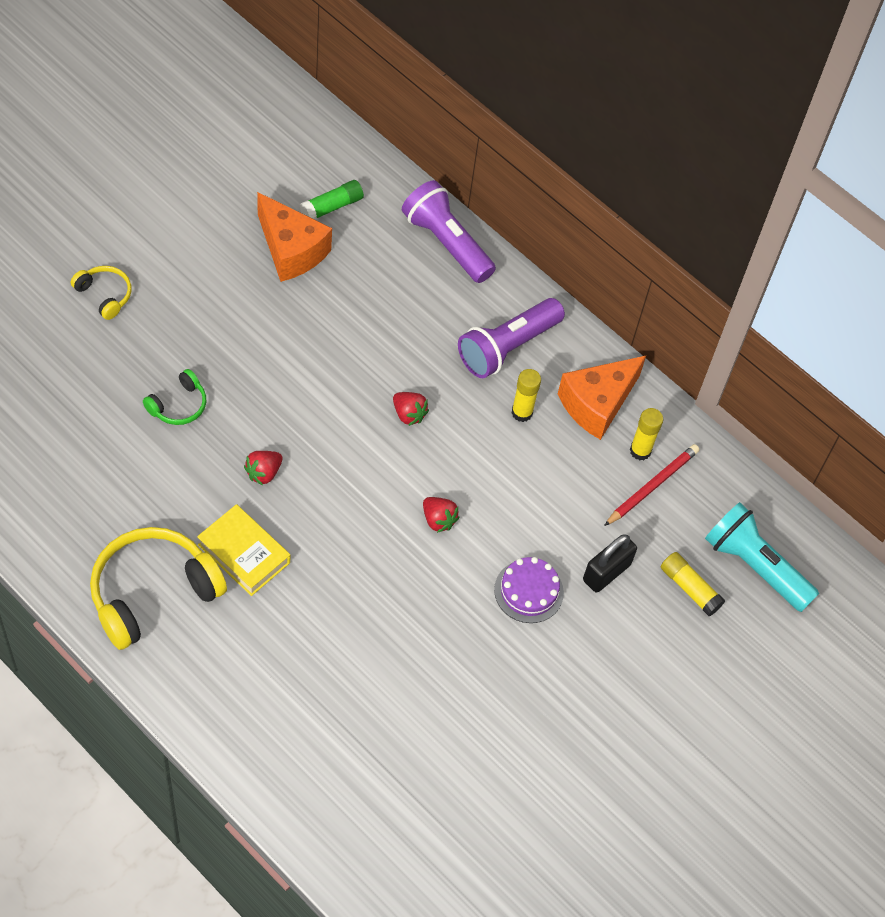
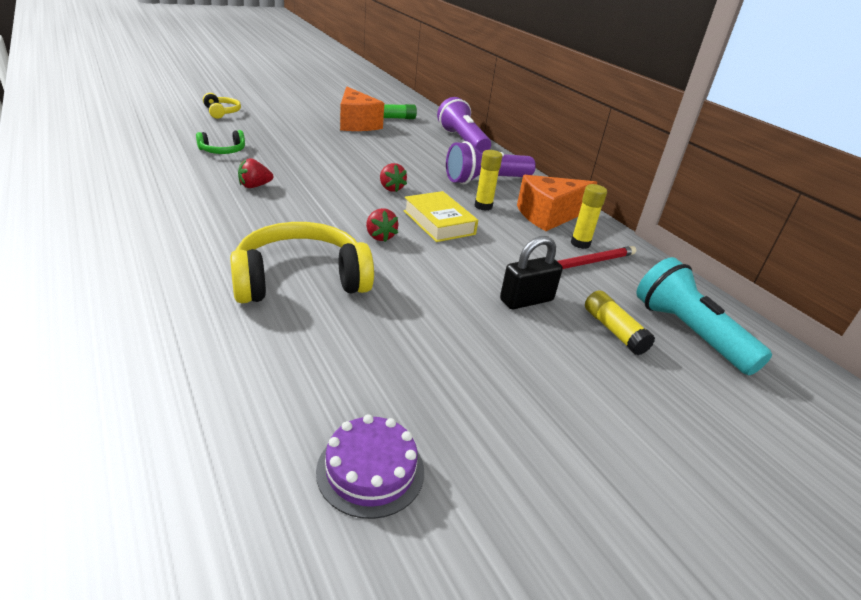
camera: 20 degrees right, 25 degrees down
yellow headphones [90,527,227,650] -> yellow headphones moved to [230,222,374,303]
yellow book [197,504,290,596] -> yellow book moved to [404,191,478,242]
purple cake [494,557,564,623] -> purple cake moved to [316,414,424,519]

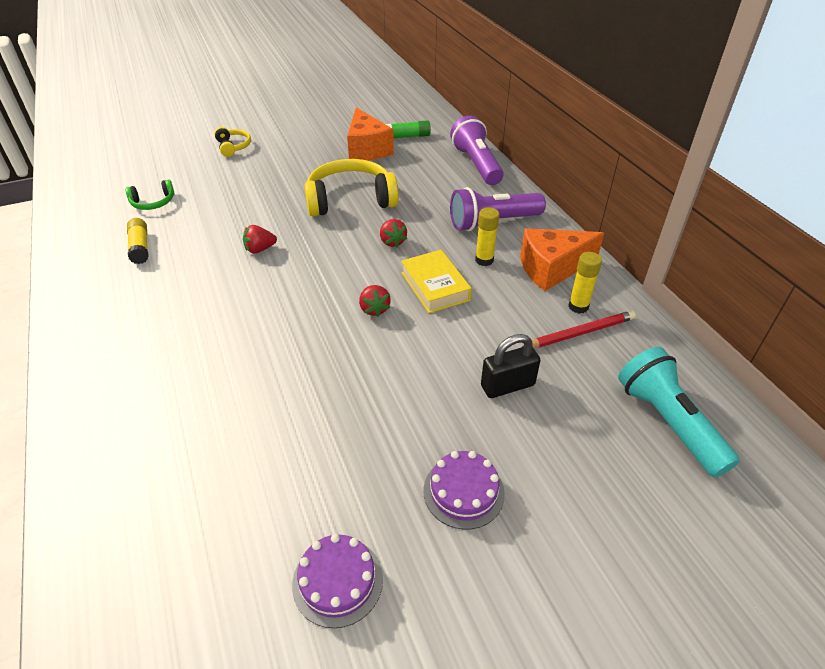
camera: 10 degrees right, 10 degrees up
green headphones [196,130,245,154] -> green headphones moved to [125,179,175,210]
yellow headphones [230,222,374,303] -> yellow headphones moved to [304,159,399,216]
yellow glue stick [585,291,655,355] -> yellow glue stick moved to [127,218,149,264]
none -> purple cake [423,451,505,530]

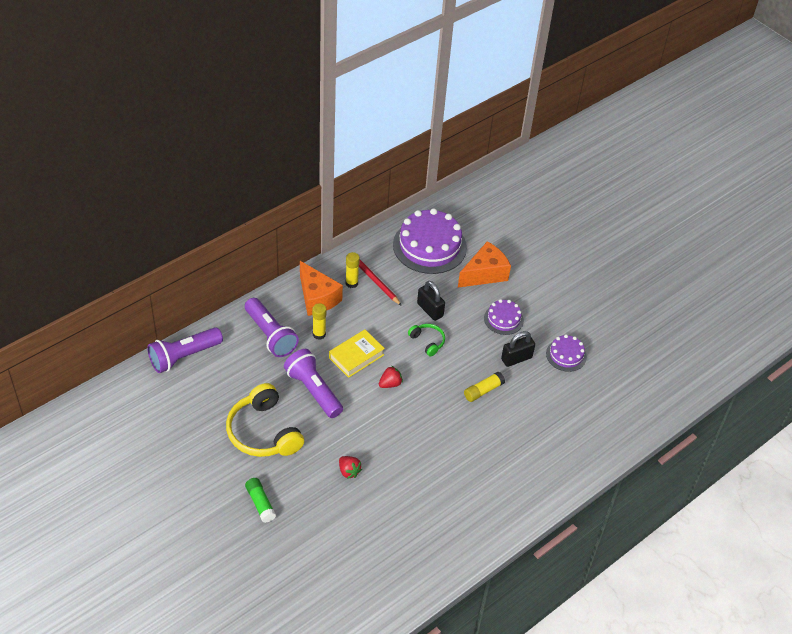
camera: 110 degrees left, 5 degrees up
green headphones [125,179,175,210] -> green headphones moved to [408,324,445,356]
yellow glue stick [127,218,149,264] -> yellow glue stick moved to [464,372,505,402]
yellow headphones [214,127,251,157] -> none
orange cheese [347,107,394,161] -> orange cheese moved to [458,241,511,288]
red strawberry [380,219,407,247] -> purple flashlight [284,349,343,418]
green glue stick [386,120,431,138] -> green glue stick moved to [245,478,276,523]
turquoise flashlight [618,347,740,477] -> purple cake [393,208,467,274]
none -> black padlock [501,331,535,367]

